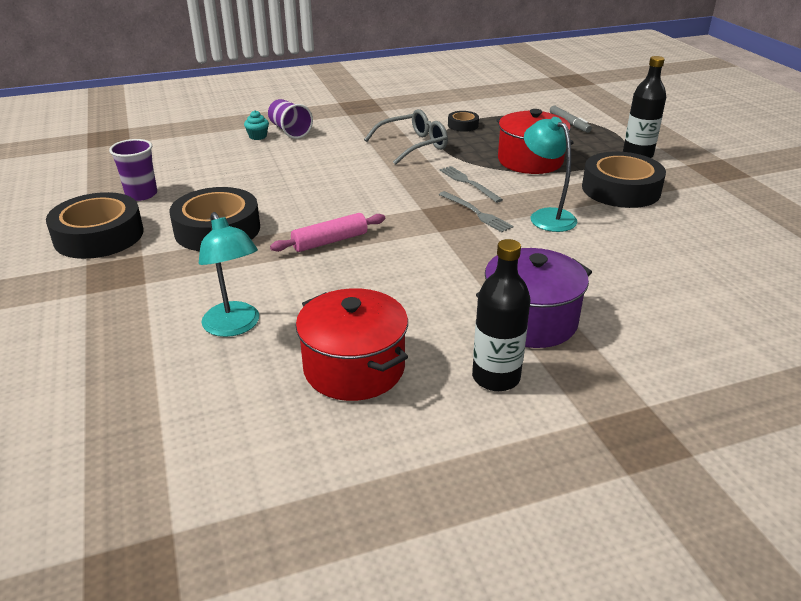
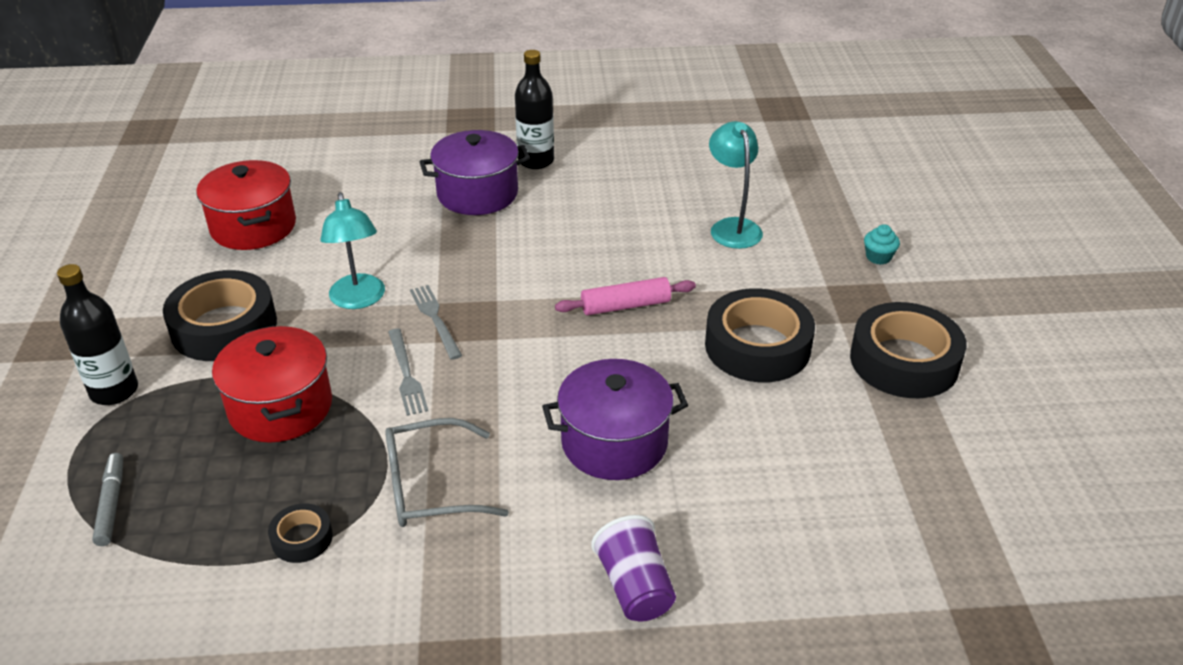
camera: 165 degrees left, 5 degrees up
purple cup [109,139,157,201] -> none
turquoise cupcake [244,110,269,140] -> turquoise cupcake moved to [864,224,900,265]
red pot [296,288,408,401] -> red pot moved to [196,160,296,250]
none -> purple pot [542,359,688,480]

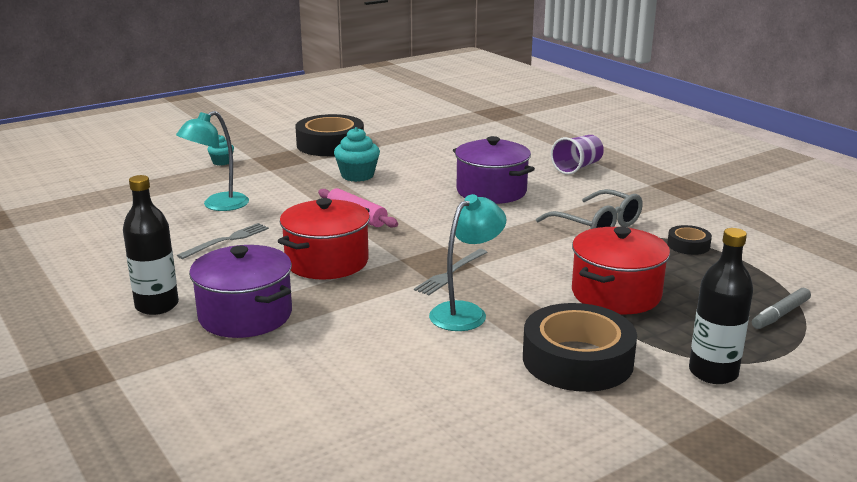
camera: 120 degrees left, 15 degrees down
red pot [196,160,296,250] -> red pot moved to [278,198,370,280]
grey fork [388,329,428,416] -> grey fork moved to [177,223,269,259]
black tape [705,288,815,382] -> turquoise cupcake [334,127,380,182]

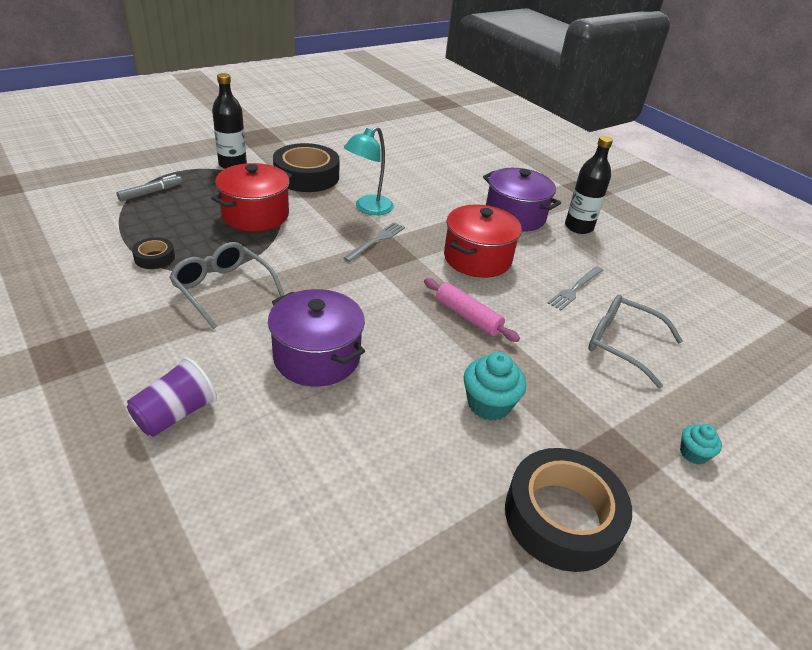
camera: 175 degrees right, 15 degrees up
turquoise lamp [176,111,249,211] -> grey glasses [588,294,683,388]

